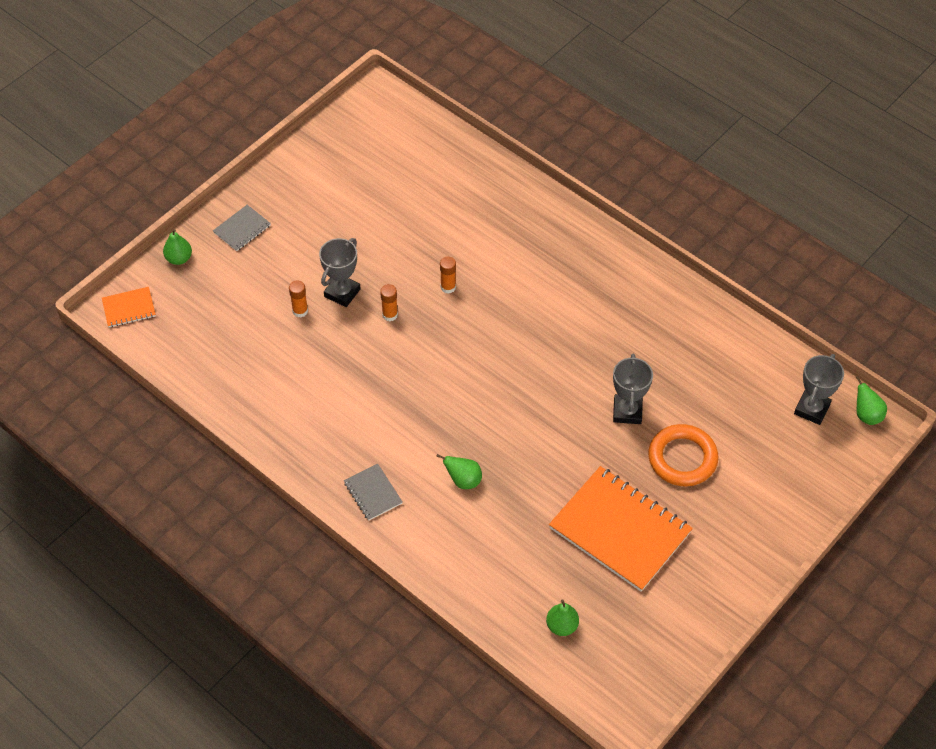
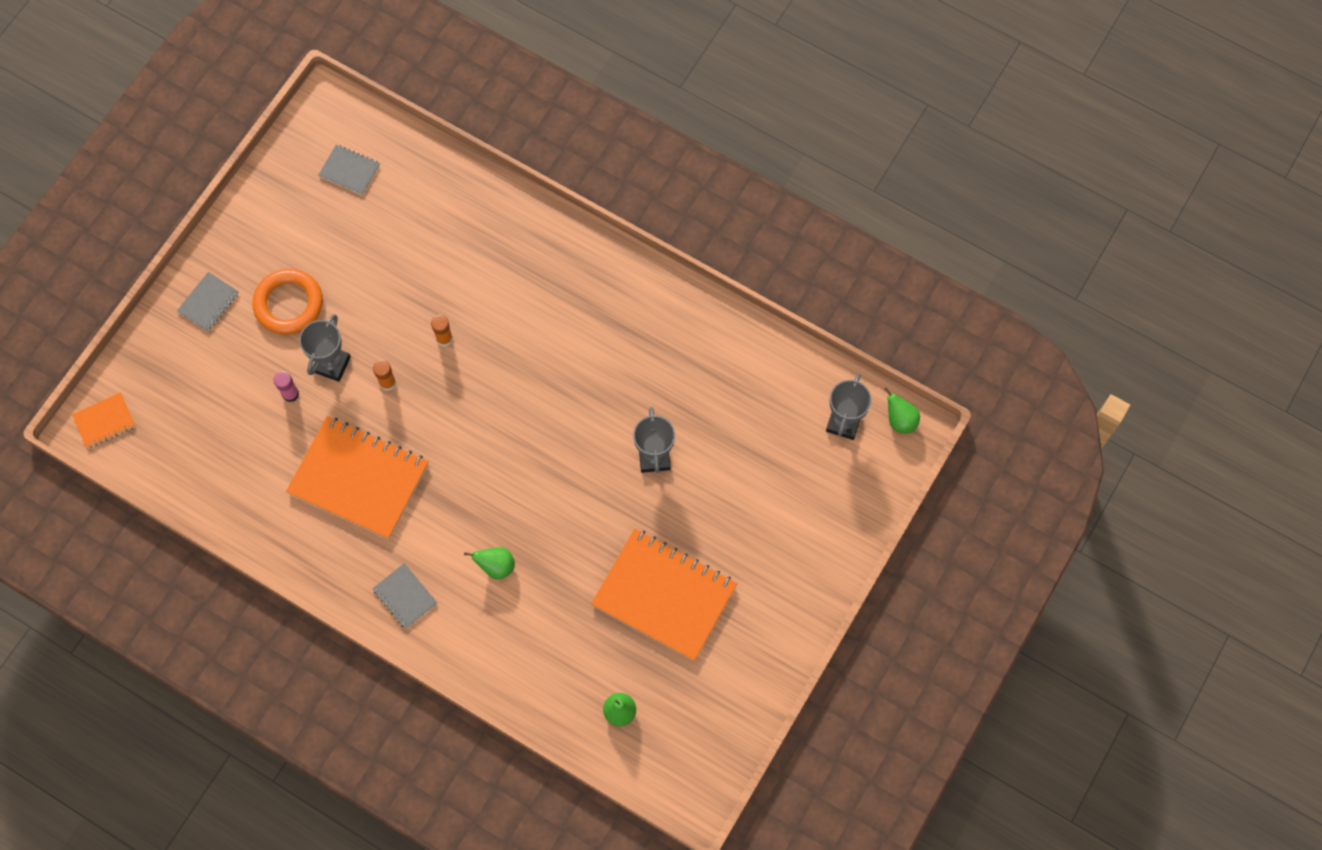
camera: 10 degrees left, 15 degrees up
green pear [163,229,192,265] -> none
orange glue stick [289,280,308,317] -> pink glue stick [274,371,299,402]
orange ring [648,424,719,486] -> orange ring moved to [252,269,323,335]
none -> orange notebook [286,416,429,539]
none -> grey notebook [319,144,380,195]

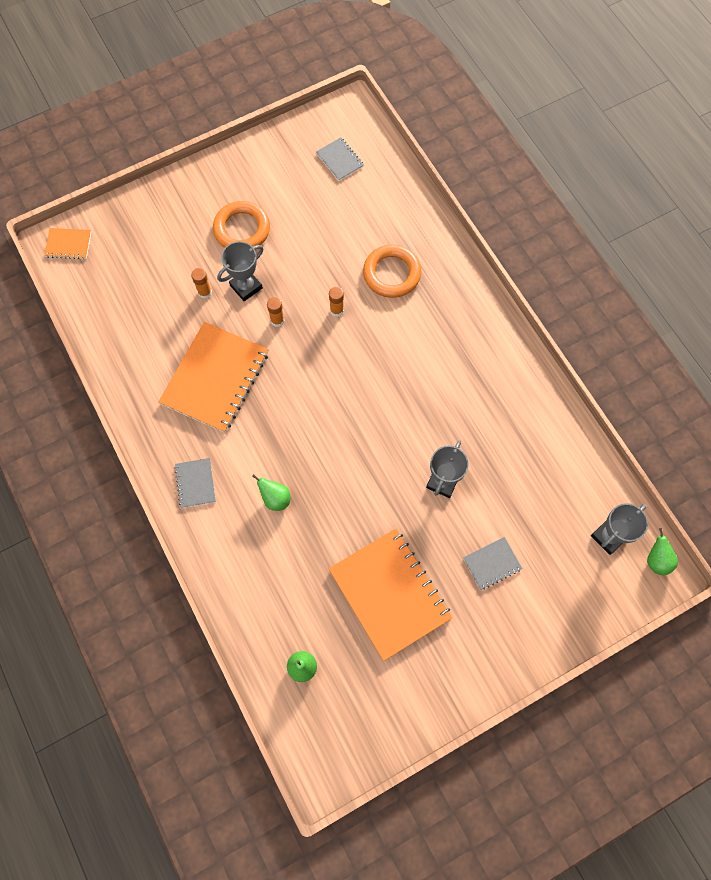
camera: 30 degrees right, 0 degrees up
grey notebook [177,272,239,331] -> grey notebook moved to [463,537,522,590]
pink glue stick [274,371,299,402] -> orange glue stick [191,268,212,299]
orange notebook [286,416,429,539] -> orange notebook turned 60 degrees clockwise [158,322,269,433]
none -> orange ring [363,245,421,298]

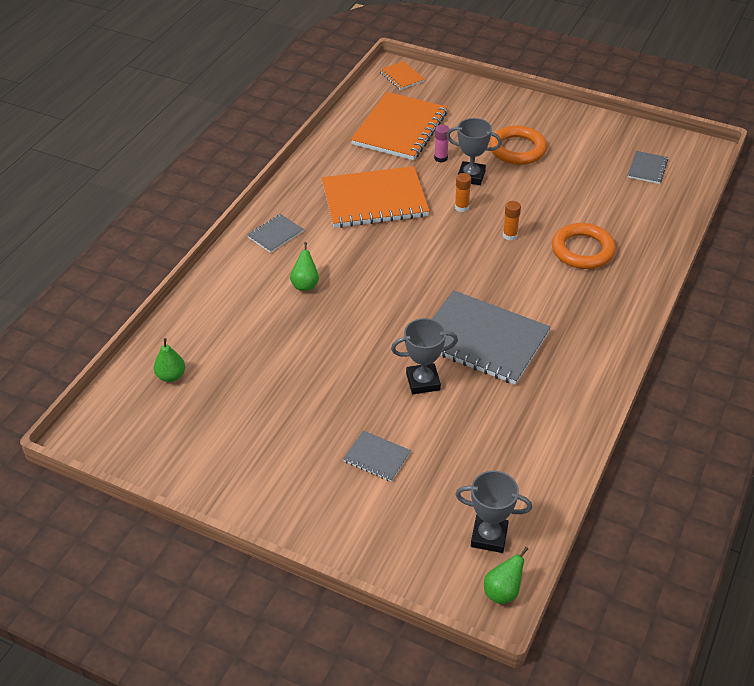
camera: 55 degrees right, 25 degrees down
orange glue stick [191,268,212,299] -> pink glue stick [434,124,449,163]
orange notebook [329,529,452,661] -> orange notebook moved to [351,92,448,160]
none -> grey notebook [432,290,551,385]

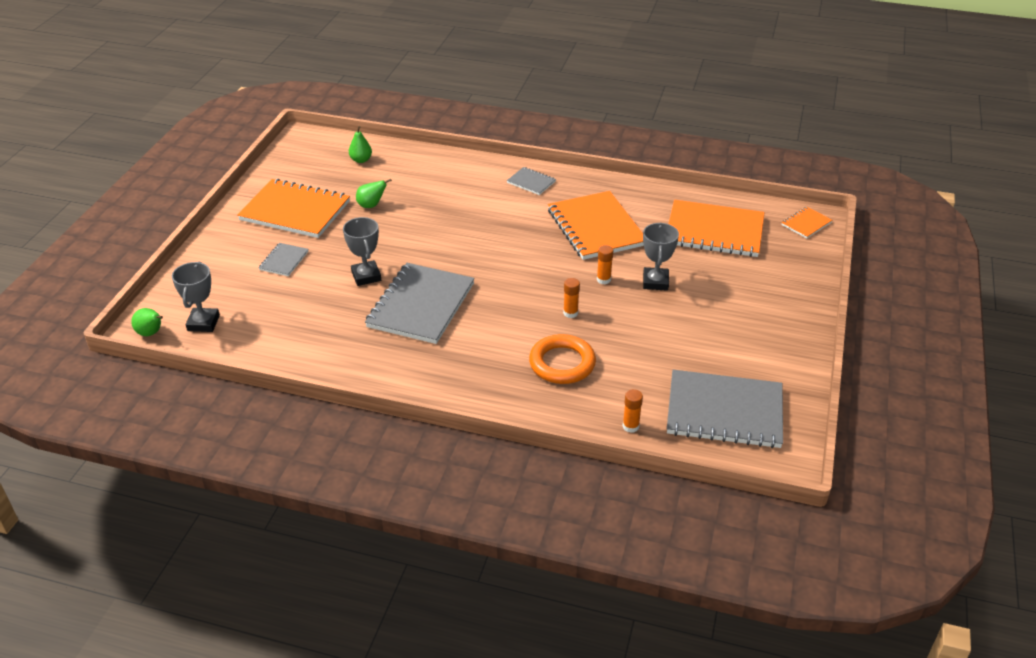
camera: 80 degrees right, 5 degrees down
green pear [290,242,319,291] -> green pear moved to [356,179,392,208]
pink glue stick [434,124,449,163] -> none
orange ring [489,125,547,165] -> none
grey notebook [628,151,668,184] -> grey notebook [667,370,783,448], size x2.19
none -> orange notebook [237,179,350,238]
none -> orange glue stick [623,389,643,433]

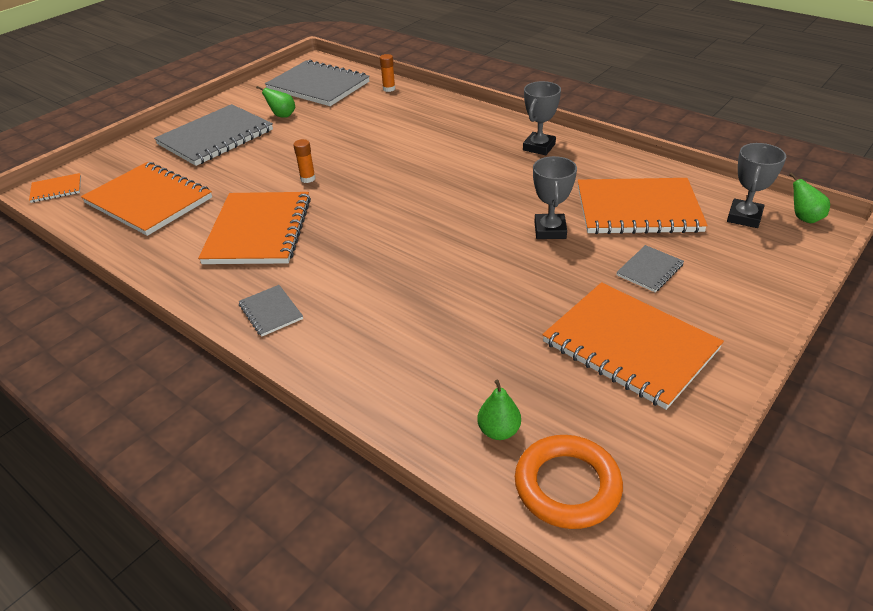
camera: 155 degrees left, 0 degrees up
green pear [356,179,392,208] -> green pear moved to [256,86,295,118]
grey notebook [365,263,475,344] -> grey notebook moved to [154,104,273,166]
orange ring [529,334,596,384] -> orange ring moved to [515,435,623,529]
orange glue stick [563,278,580,318] -> none
grey trophy [643,222,679,291] -> grey trophy moved to [523,81,561,155]
none -> orange notebook [578,178,708,234]

